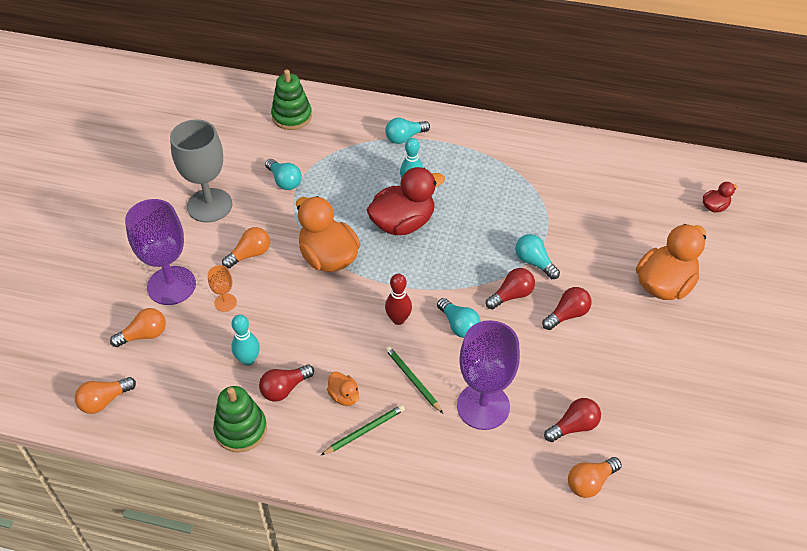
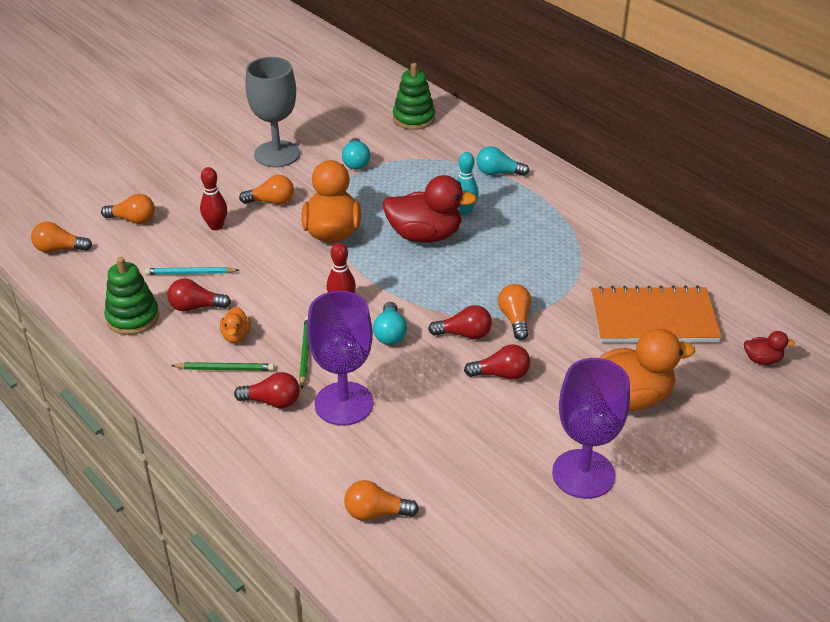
camera: 35 degrees right, 10 degrees down
purple goblet [125,199,196,305] -> purple goblet moved to [552,358,630,499]
orange goblet [208,265,237,312] -> red bowling pin [200,167,227,230]
turquoise bowling pin [231,315,260,366] -> turquoise pencil [145,267,239,275]
turquoise light bulb [515,234,560,279] -> orange light bulb [498,284,531,340]
red light bulb [544,398,601,442] -> red light bulb moved to [234,372,300,408]
none -> orange notebook [591,285,722,343]

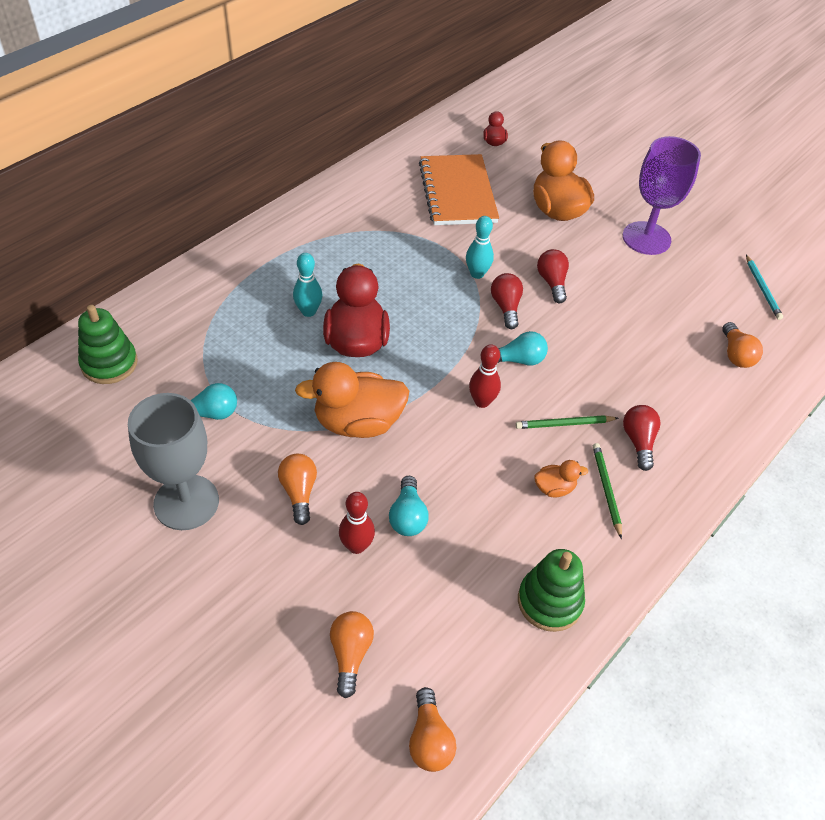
camera: 100 degrees left, 10 degrees up
turquoise pencil [145,267,239,275] -> turquoise pencil moved to [746,255,783,320]
red light bulb [168,279,231,312] -> none
purple goblet [307,291,374,426] -> none
turquoise light bulb [476,146,529,176] -> turquoise light bulb moved to [389,476,429,536]
orange light bulb [498,284,531,340] -> turquoise bowling pin [466,216,494,279]

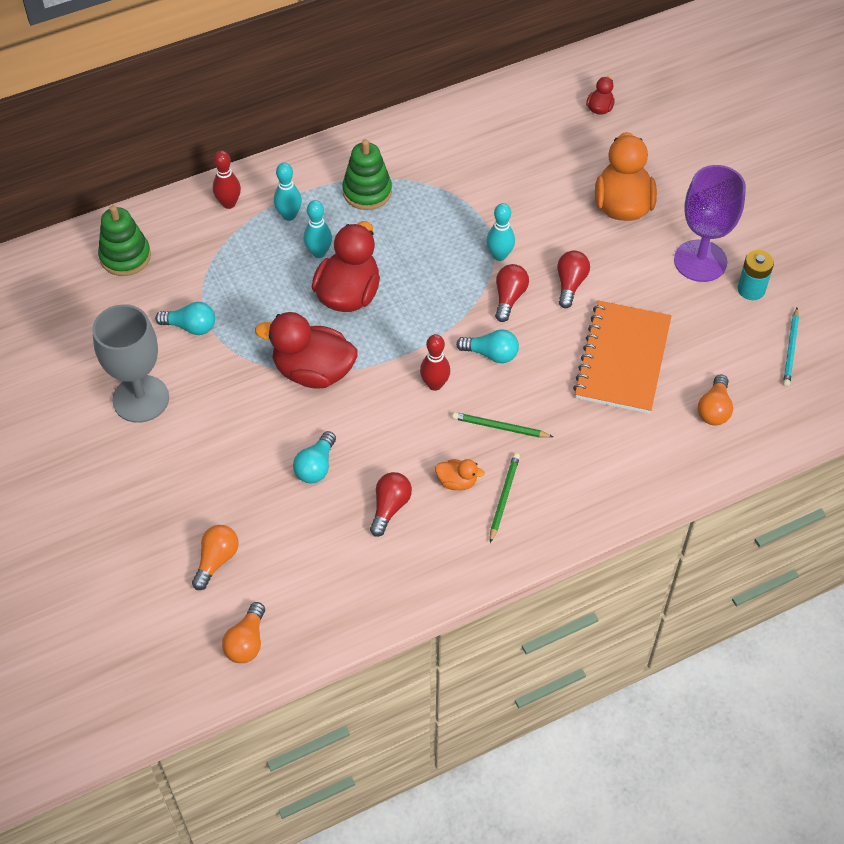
camera: 25 degrees right, 5 degrees up
orange light bulb [278,454,317,525] -> none
orange duck [295,362,409,438] -> red duck [255,312,357,389]
red bowling pin [339,492,375,554] -> red bowling pin moved to [213,151,241,209]
orange notebook [419,154,499,225] -> orange notebook moved to [573,300,671,414]
green stacking toy [518,549,585,632] -> green stacking toy moved to [342,139,392,210]
red light bulb [623,405,661,471] -> red light bulb moved to [370,472,412,537]
none -> turquoise bowling pin [274,163,302,221]
none -> turquoise battery [738,250,774,300]

